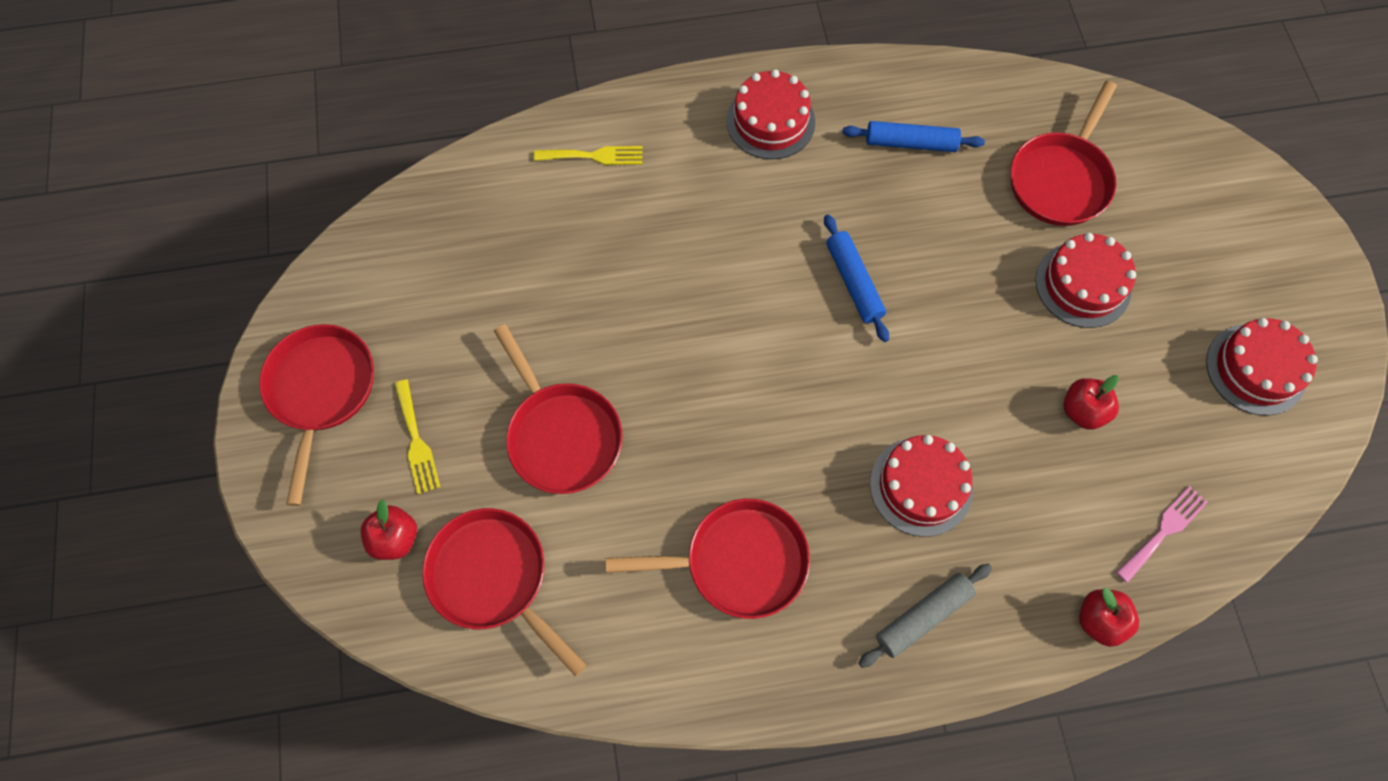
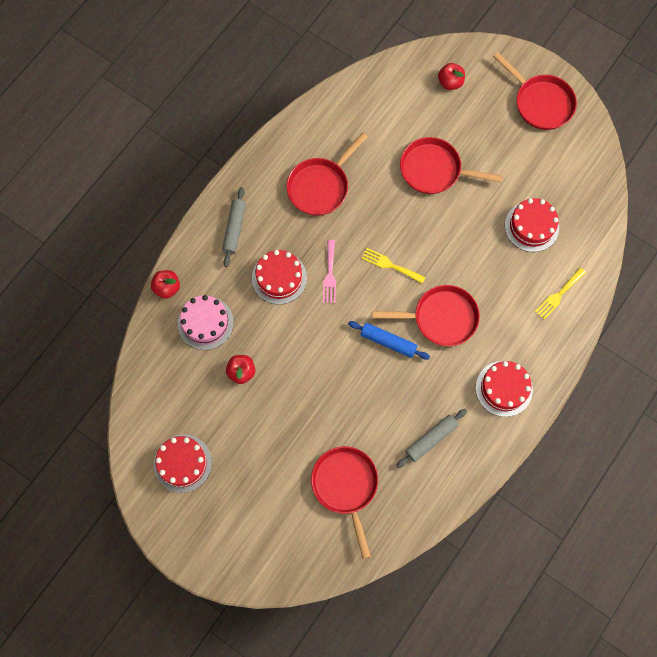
camera: 135 degrees right, 5 degrees up
yellow fork [394,380,440,494] -> yellow fork moved to [361,248,425,283]
red pan [422,508,587,677] -> red pan moved to [372,285,480,346]
blue rolling pin [842,121,985,152] -> grey rolling pin [396,409,467,468]
red cake [1035,233,1136,328] -> red cake moved to [505,198,559,252]
pink fork [1116,486,1208,583] -> pink fork moved to [323,240,336,303]
none -> pink cake [178,295,234,350]

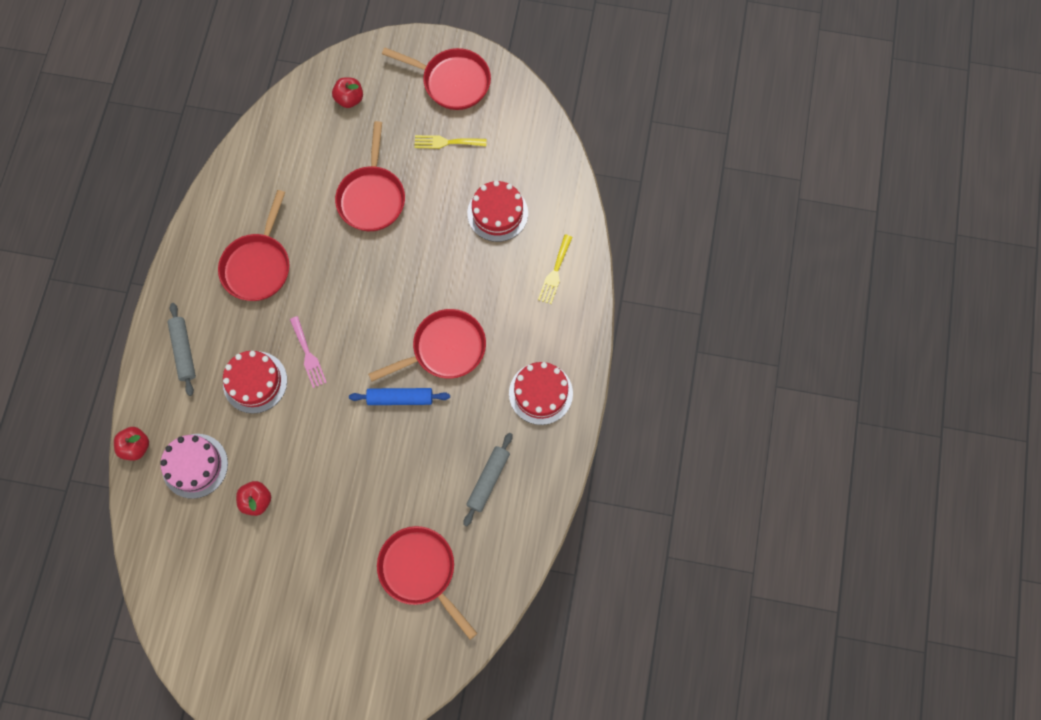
camera: 25 degrees left, 0 degrees up
red cake [154,435,212,493] -> none
yellow fork [361,248,425,283] -> yellow fork moved to [414,135,487,149]
red pan [400,137,503,194] -> red pan turned 75 degrees counterclockwise [335,121,405,231]

